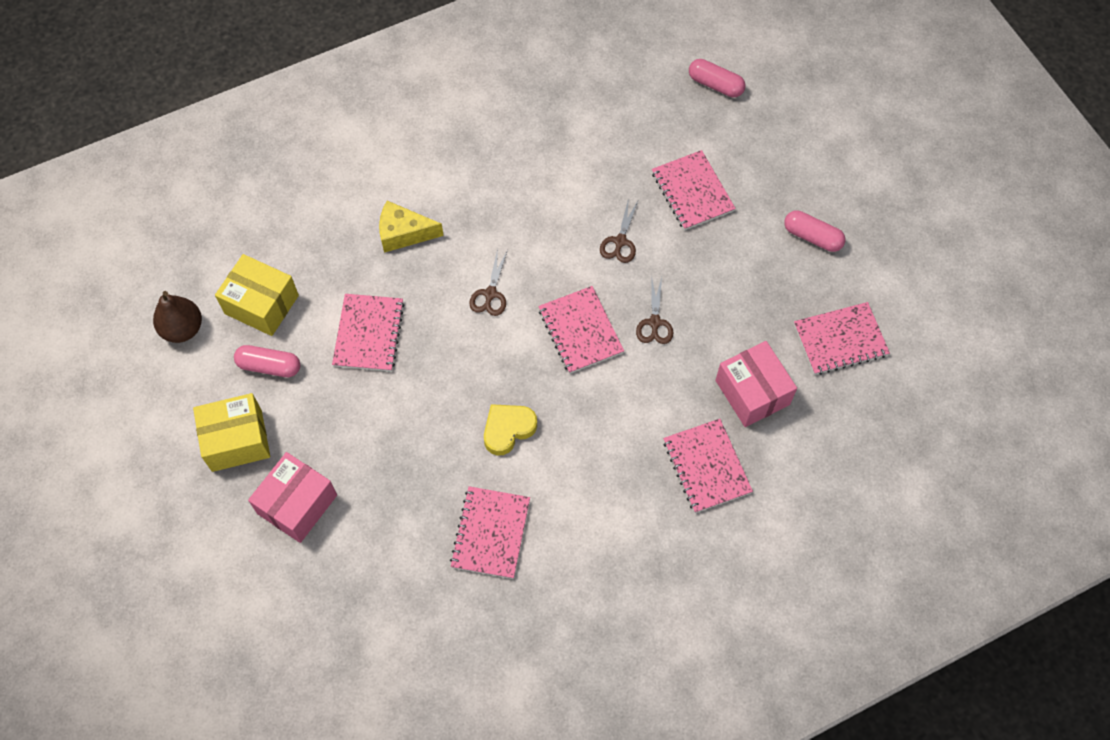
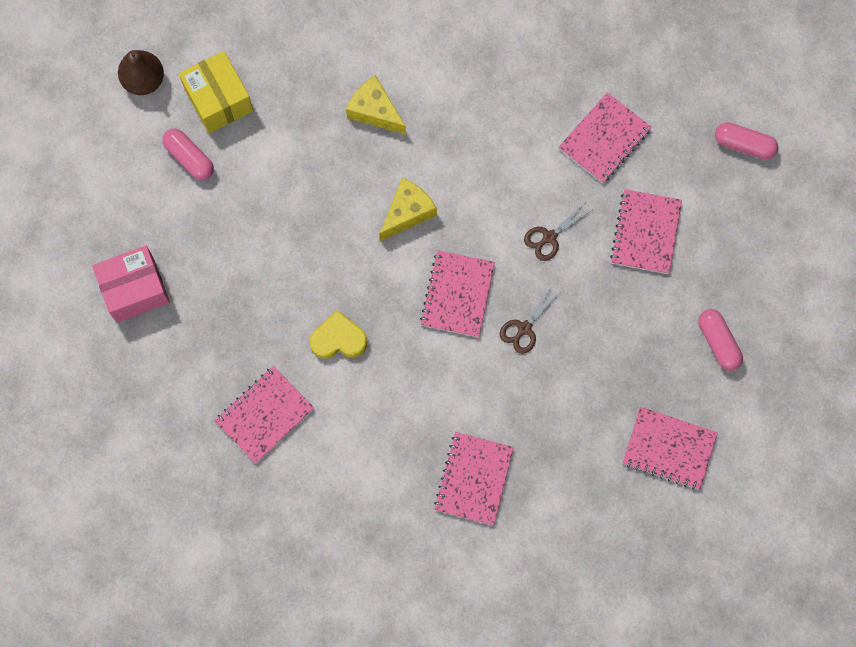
camera: 35 degrees right, 10 degrees up
yellow box [193,393,270,472] -> none
pink notebook [332,294,405,371] -> pink notebook moved to [559,92,652,183]
brown scissors [469,249,508,316] -> yellow cheese [379,178,437,241]
pink capsule [689,59,745,97] -> pink capsule turned 45 degrees counterclockwise [715,122,778,160]
pink box [715,341,797,427] -> none

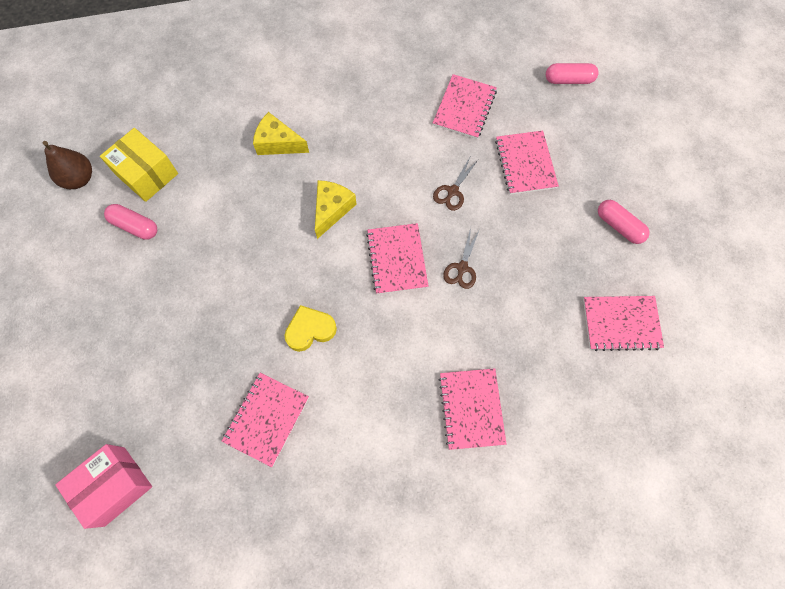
camera: 20 degrees left, 5 degrees down
pink box [92,246,170,323] -> pink box moved to [55,444,152,529]

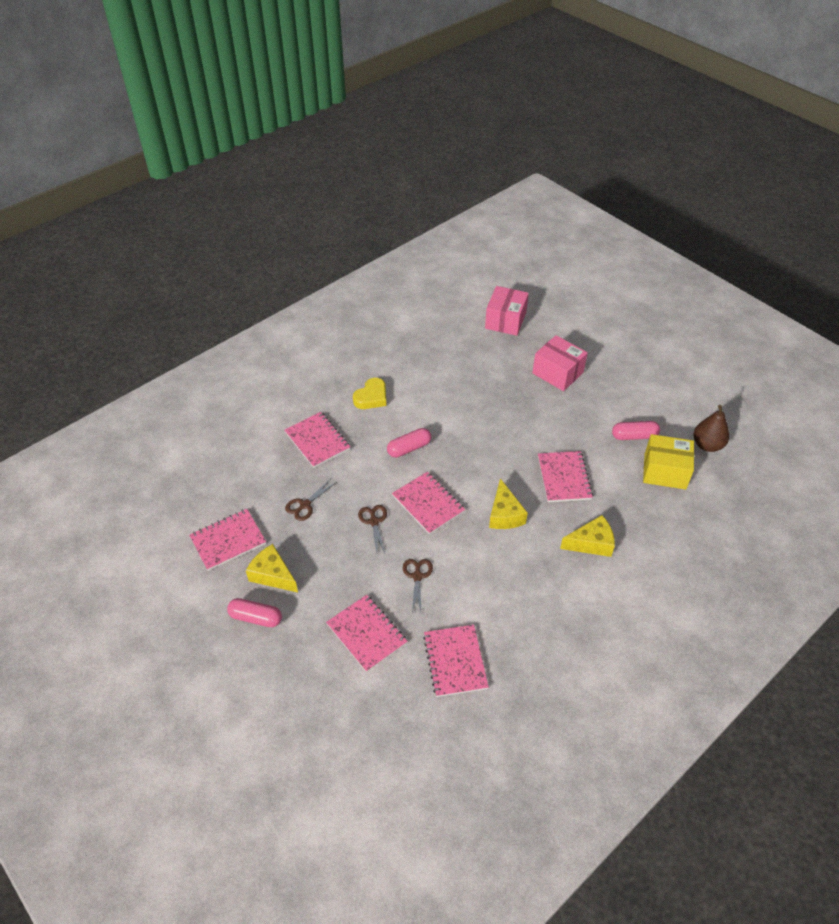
camera: 150 degrees right, 20 degrees down
pink notebook [221,373,309,467] -> pink notebook moved to [538,451,593,502]
yellow heart [284,305,337,352] -> yellow heart moved to [353,378,387,409]
pink capsule [546,63,599,84] -> pink capsule moved to [387,428,431,457]
none -> yellow cheese [246,544,298,592]
none -> brown scissors [285,480,337,521]
none -> pink box [532,335,588,391]

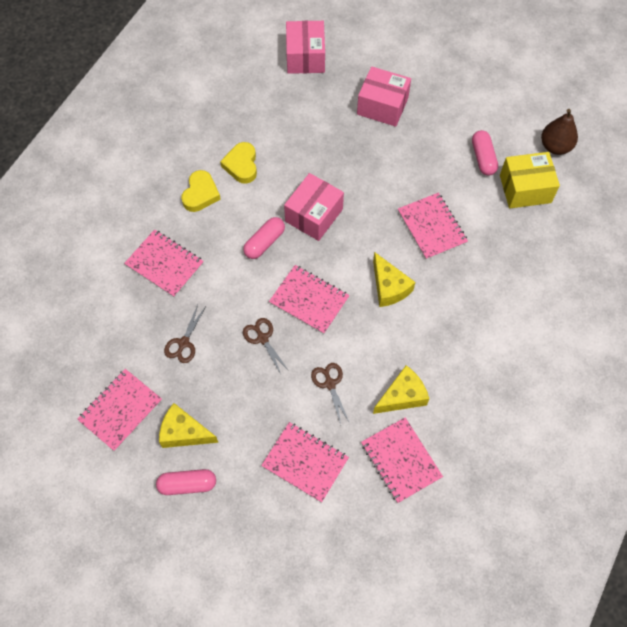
camera: 20 degrees left, 15 degrees up
yellow cheese [560,515,615,557] -> yellow cheese moved to [373,365,429,414]
pink capsule [612,421,660,440] -> pink capsule turned 75 degrees counterclockwise [472,130,498,176]
none -> yellow heart [220,142,257,184]
none -> pink box [284,173,344,241]

